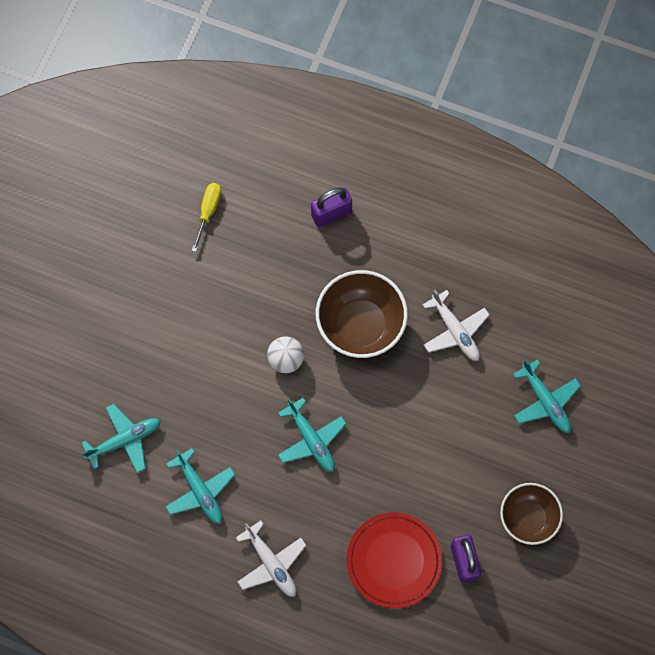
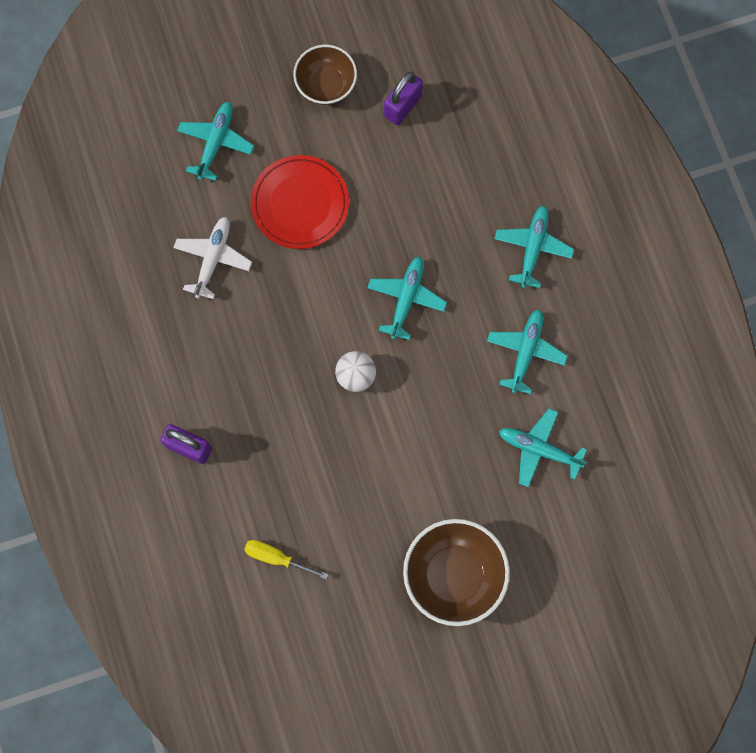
camera: 130 degrees left, 5 degrees up
yellow screwdriver [192,183,221,252] -> yellow screwdriver turned 45 degrees clockwise [244,540,328,579]
white plane [236,520,306,597] -> turquoise plane [494,206,574,288]
brown bowl [316,270,408,358] -> brown bowl moved to [403,519,510,626]
red plate [346,512,442,608] -> red plate moved to [251,155,349,249]

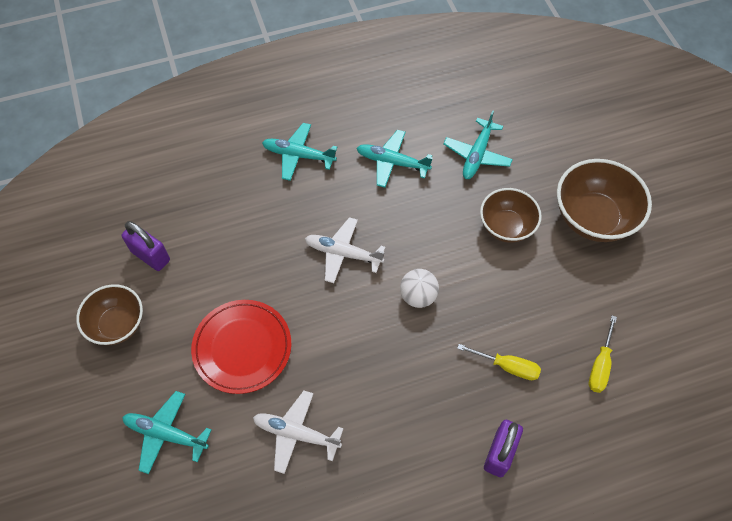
camera: 90 degrees left, 15 degrees down
turquoise plane [367,257,447,340] -> white plane [305,217,385,283]
none -> yellow screwdriver [457,344,541,380]
none -> brown bowl [480,188,542,243]

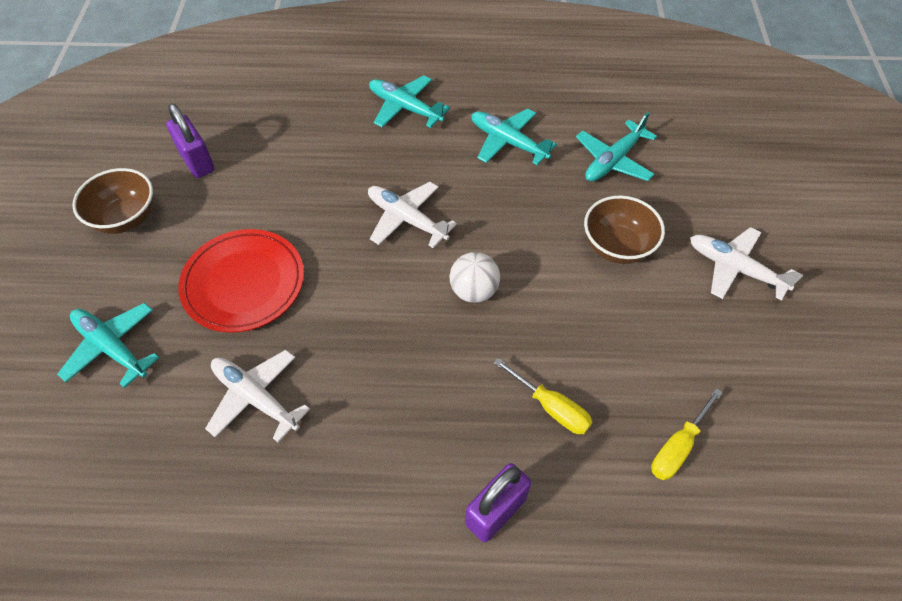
camera: 20 degrees right, 5 degrees down
brown bowl [557,159,652,242] -> white plane [690,227,803,300]

